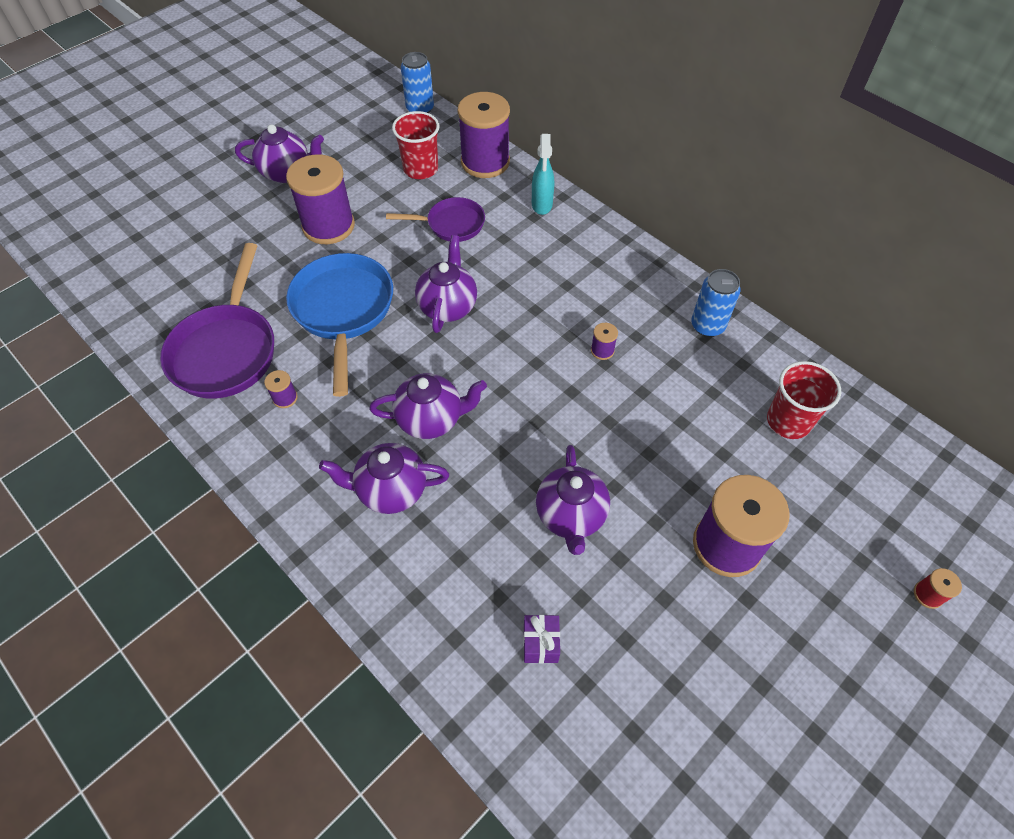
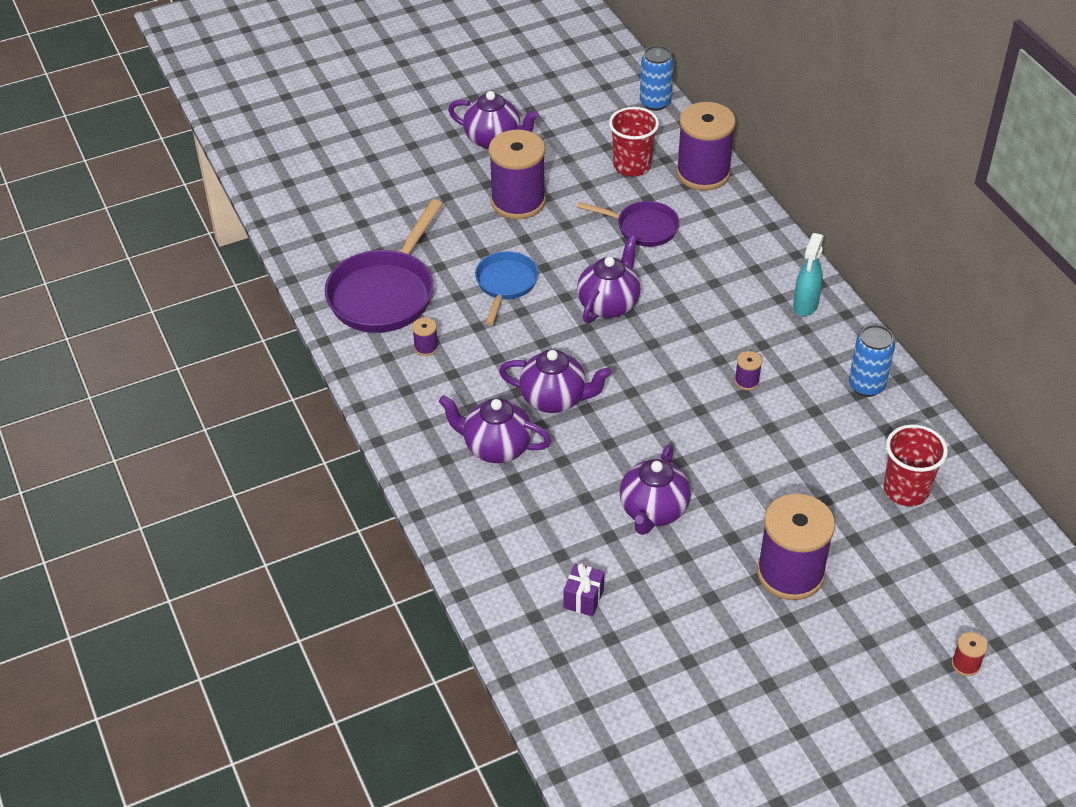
camera: 20 degrees right, 10 degrees down
blue pan [286,253,393,397] -> blue pan [475,251,538,325], size x0.59
turquoise spray bottle [532,134,554,215] -> turquoise spray bottle moved to [793,233,824,316]

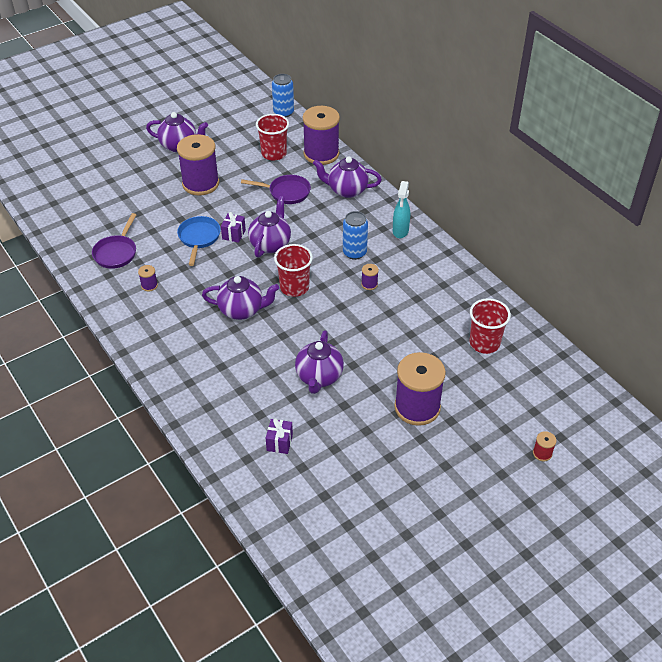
camera: 10 degrees left, 0 degrees up
purple pan [324,199,443,333] -> purple pan [92,213,136,269], size x0.59
purple teapot [439,395,552,463] -> purple teapot moved to [313,156,382,198]
blue can [849,325,895,397] -> blue can moved to [343,211,368,260]
none -> purple gift [221,212,246,243]
none -> red cup [274,244,313,297]

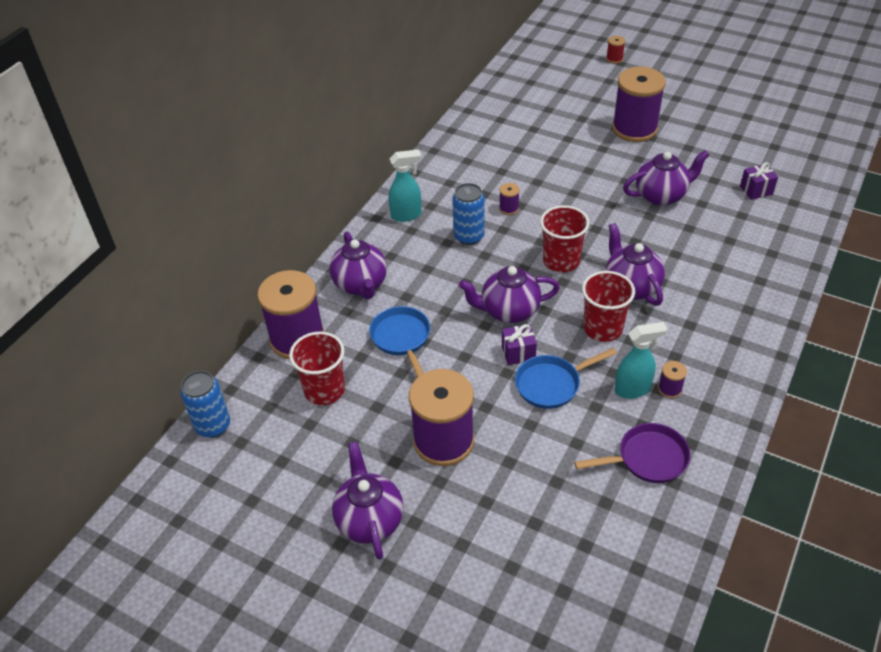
camera: 115 degrees left, 0 degrees up
purple pan [241,175,311,204] -> blue pan [369,306,430,378]
red cup [470,298,511,354] -> red cup moved to [582,271,635,342]
none -> turquoise spray bottle [615,322,667,399]

